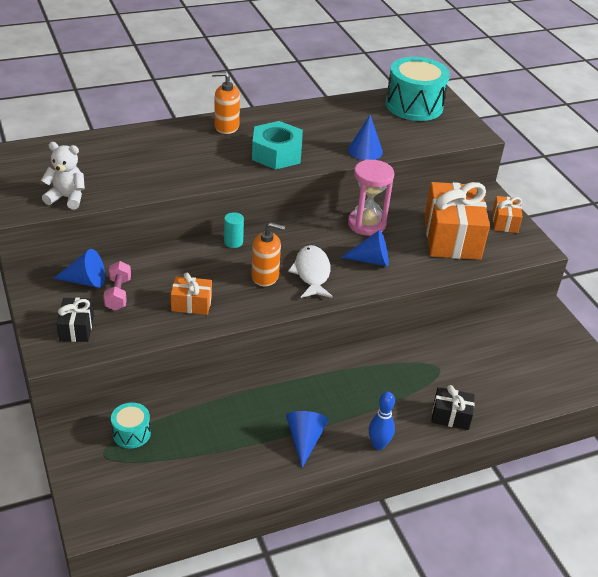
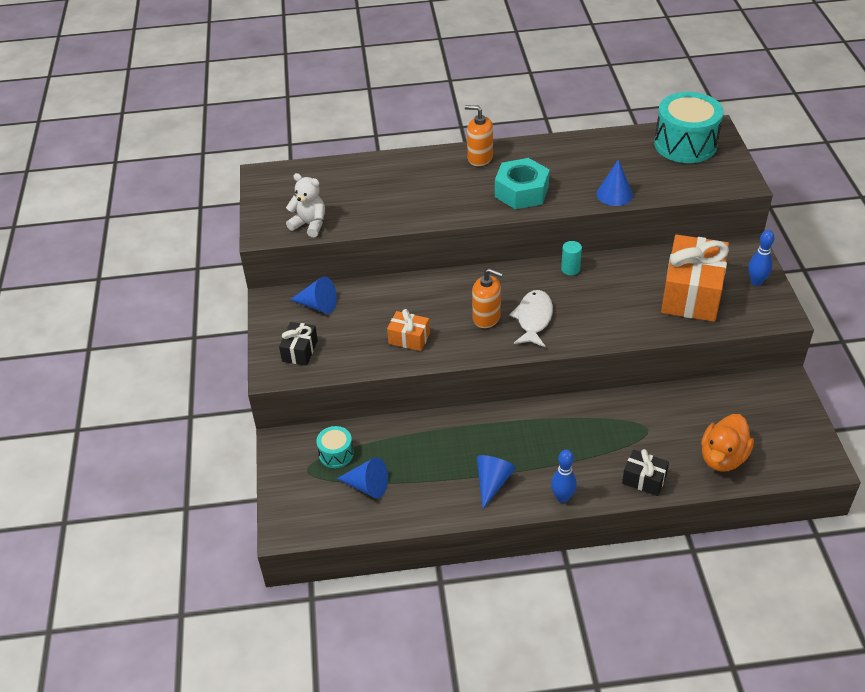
camera: 20 degrees right, 5 degrees up
pink dumbbell [103,261,131,310] -> none
turquoise cylinder [224,212,244,248] -> turquoise cylinder moved to [561,241,582,276]
blue cone [340,230,389,266] -> blue cone moved to [337,457,388,499]
pink hourglass [348,159,394,236] -> none
orange gift [492,196,523,233] -> blue bowling pin [748,230,774,286]
none -> orange duck [701,414,754,472]

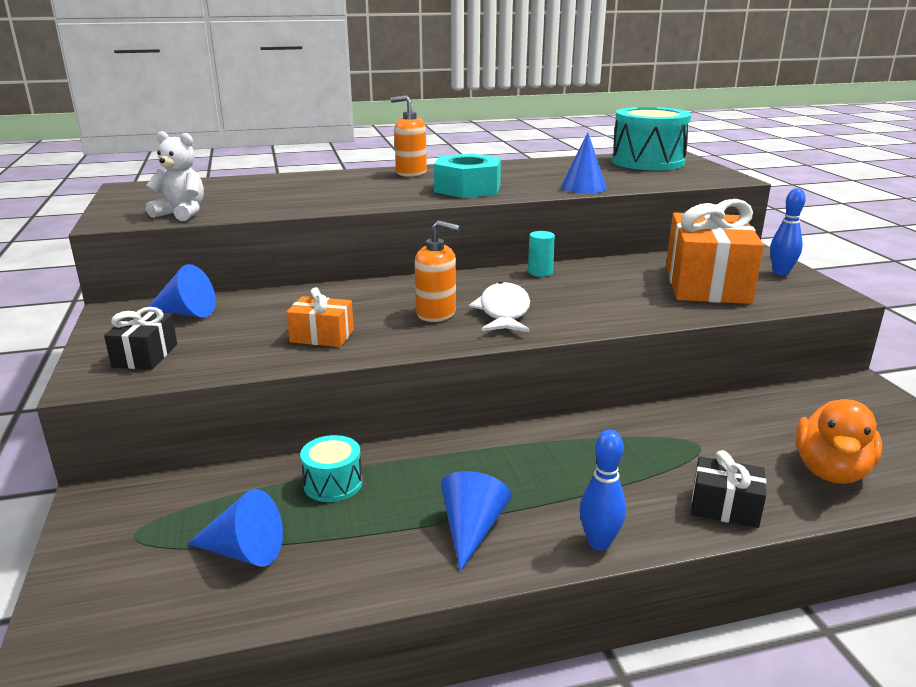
camera: 10 degrees left, 20 degrees down
turquoise drum [316,426,354,468] -> turquoise drum moved to [300,435,362,502]

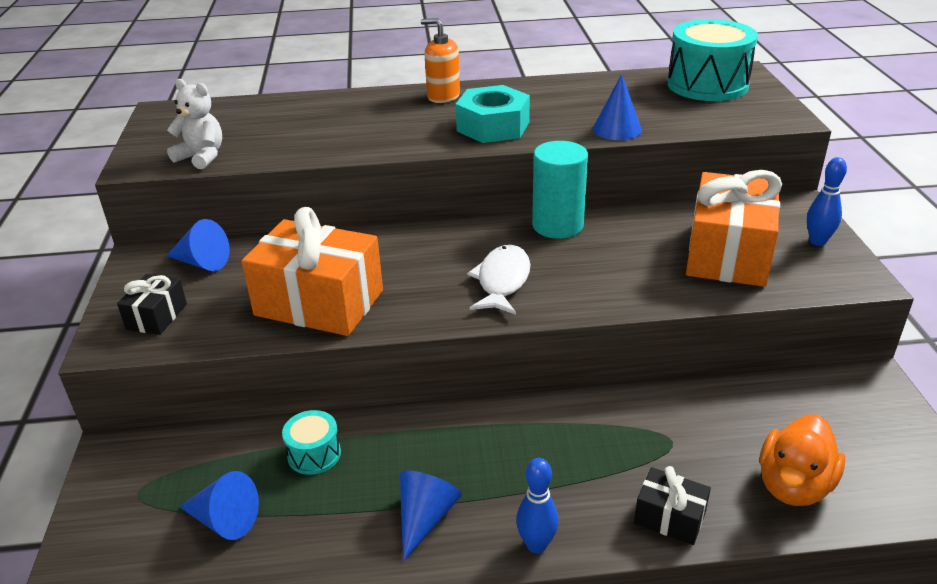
camera: 10 degrees right, 10 degrees up
orange gift [286,287,354,347] -> orange gift [241,207,383,336], size x2.07
orange soap dispenser [415,220,460,322] -> none
turquoise cylinder [528,231,555,277] -> turquoise cylinder [532,141,588,239], size x1.99

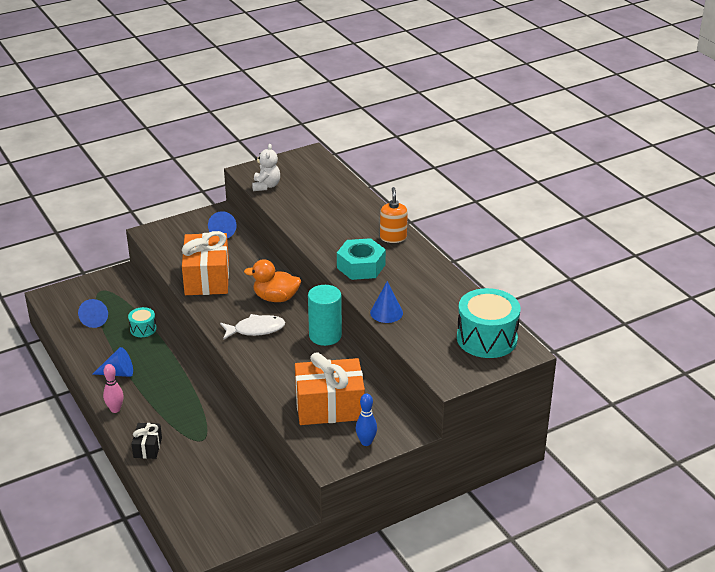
camera: 65 degrees right, 0 degrees up
black gift [117,274,187,335] -> none
blue bowling pin [516,458,559,553] -> pink bowling pin [103,364,124,413]
orange duck [760,415,845,506] -> orange duck moved to [244,259,301,302]

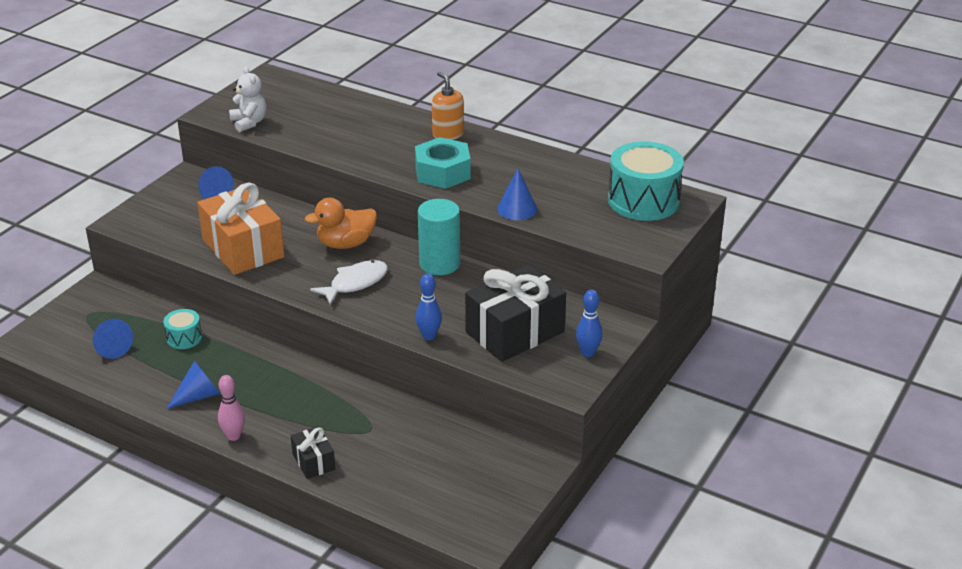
camera: 30 degrees left, 0 degrees up
orange gift [295,353,365,425] -> black gift [465,264,566,362]
none -> blue bowling pin [416,273,442,340]

